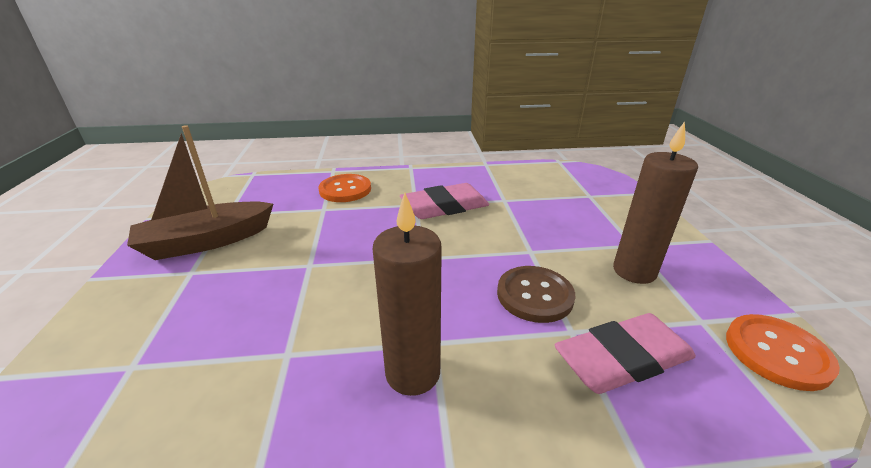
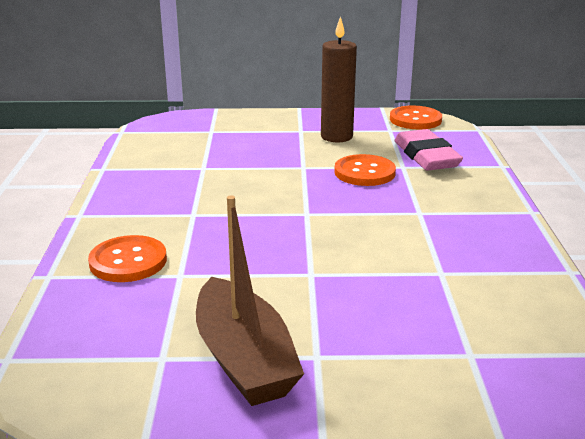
camera: 85 degrees left, 5 degrees down
brown candle [373,192,442,396] -> none
pink eraser [400,183,489,219] -> none
brown button [497,266,575,323] -> orange button [334,154,396,186]

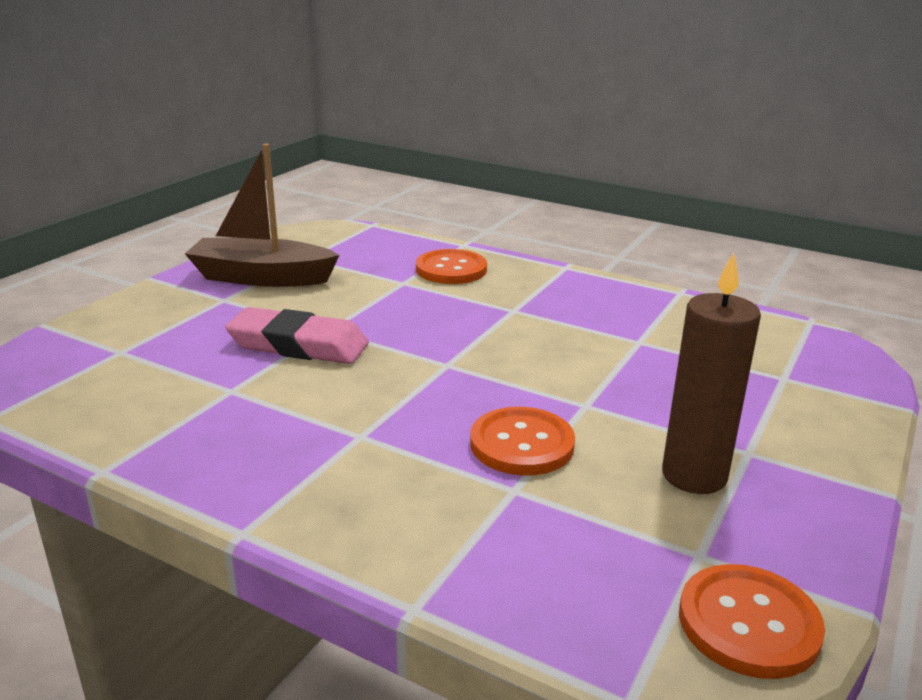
camera: 120 degrees right, 0 degrees up
pink eraser [395,129,463,171] -> pink eraser moved to [225,307,369,364]

